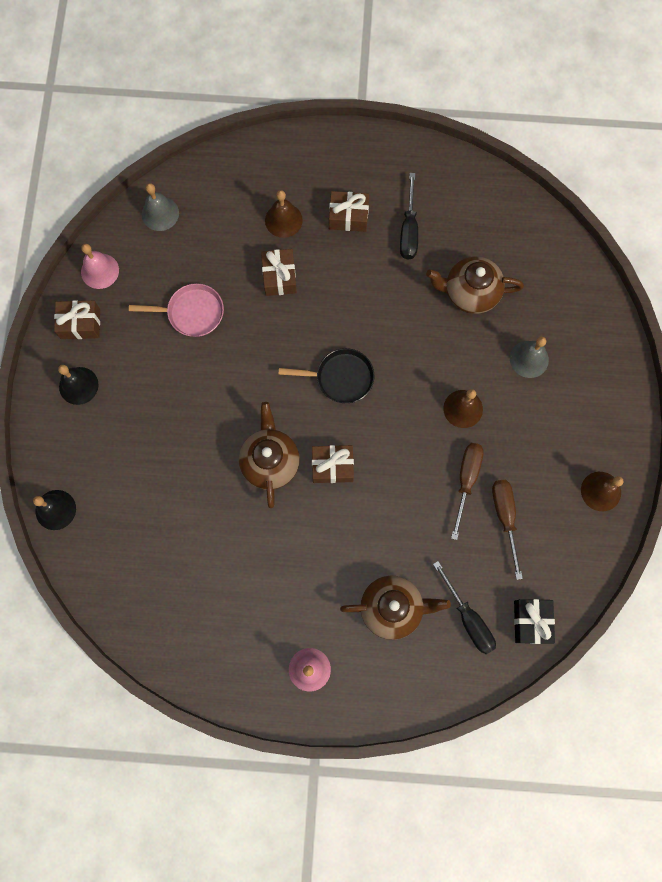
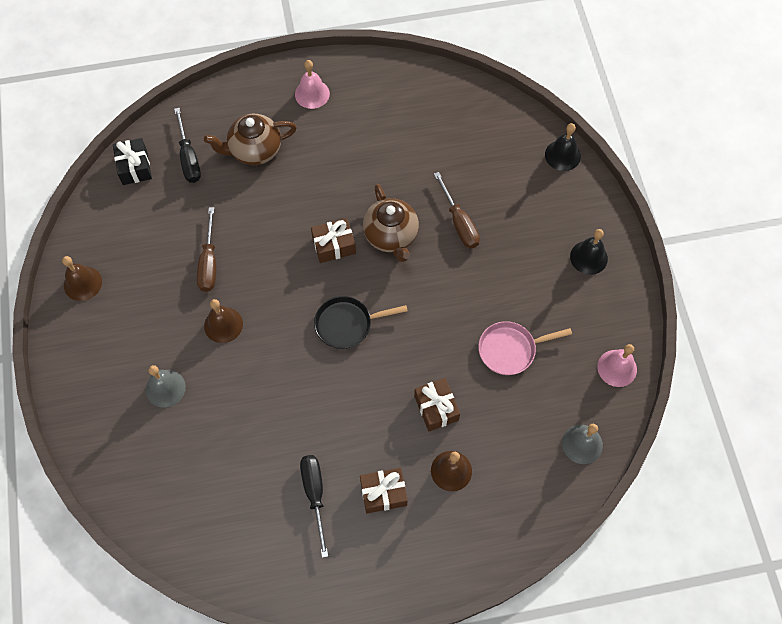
camera: 165 degrees right, 10 degrees down
brown gift [54,300,100,339] -> none
brown teapot [426,256,524,314] -> none
black screwdriver [433,561,496,654] -> black screwdriver turned 150 degrees counterclockwise [174,108,201,183]
brown screwdriver [492,480,523,580] -> brown screwdriver moved to [434,172,480,248]

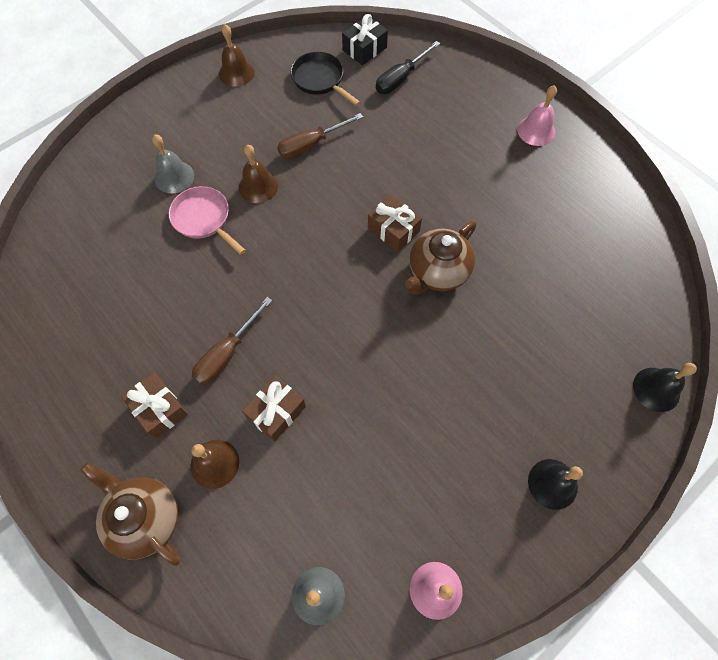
camera: 60 degrees right, 0 degrees up
brown teapot [204,114,297,165] -> brown teapot moved to [80,462,180,566]
black screwdriver [300,455,328,558] -> none
black pan [314,296,408,349] -> black pan moved to [290,52,360,106]
brown screwdriver [434,172,480,248] -> brown screwdriver moved to [192,297,272,385]
pink pan [478,321,572,375] -> pink pan moved to [169,186,246,255]

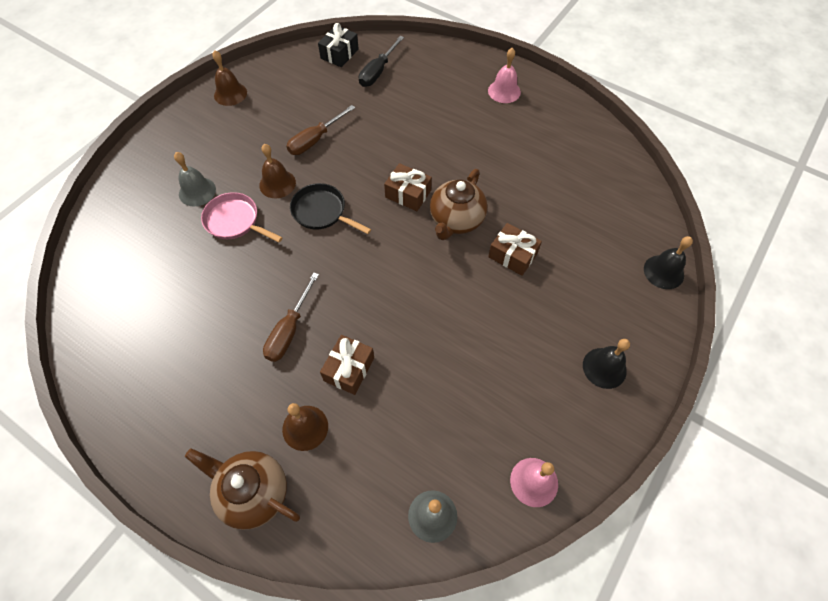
camera: 15 degrees left, 5 degrees down
brown gift [121,373,188,439] -> brown gift moved to [488,223,542,276]
black pan [290,52,360,106] -> black pan moved to [290,183,371,234]

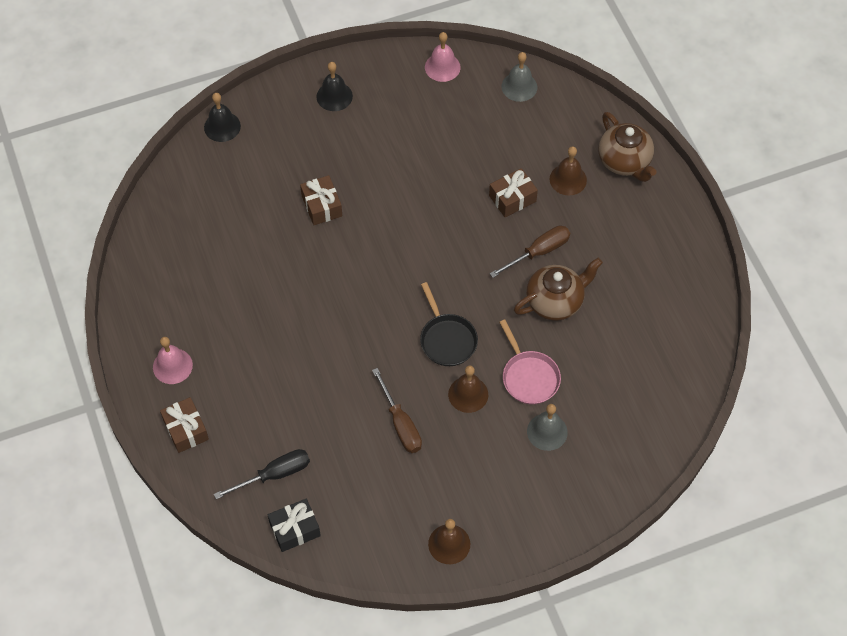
camera: 145 degrees left, 0 degrees up
brown screwdriver [286,105,355,155] -> brown screwdriver turned 75 degrees clockwise [372,368,422,453]
brown gift [384,163,432,211] -> brown gift moved to [160,397,209,453]
brown teapot [430,169,488,240] -> brown teapot moved to [514,258,603,321]

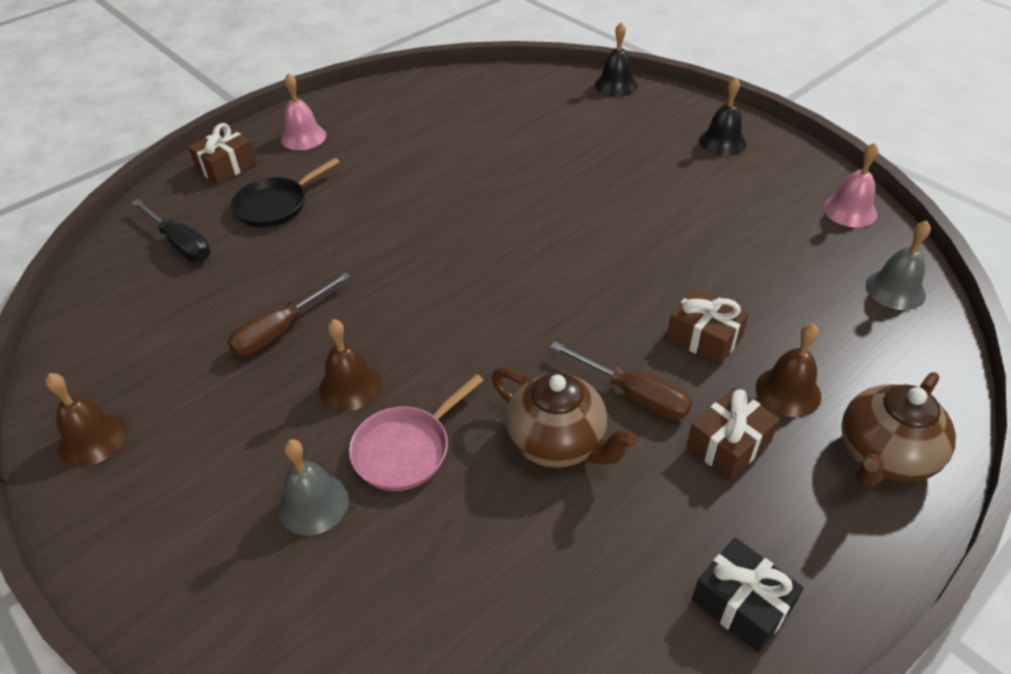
camera: 70 degrees right, 15 degrees down
black gift [268,499,321,552] -> black gift moved to [692,538,804,653]
brown gift [300,175,342,225] -> brown gift moved to [687,388,780,480]
black pan [420,282,478,366] -> black pan moved to [231,158,340,228]

